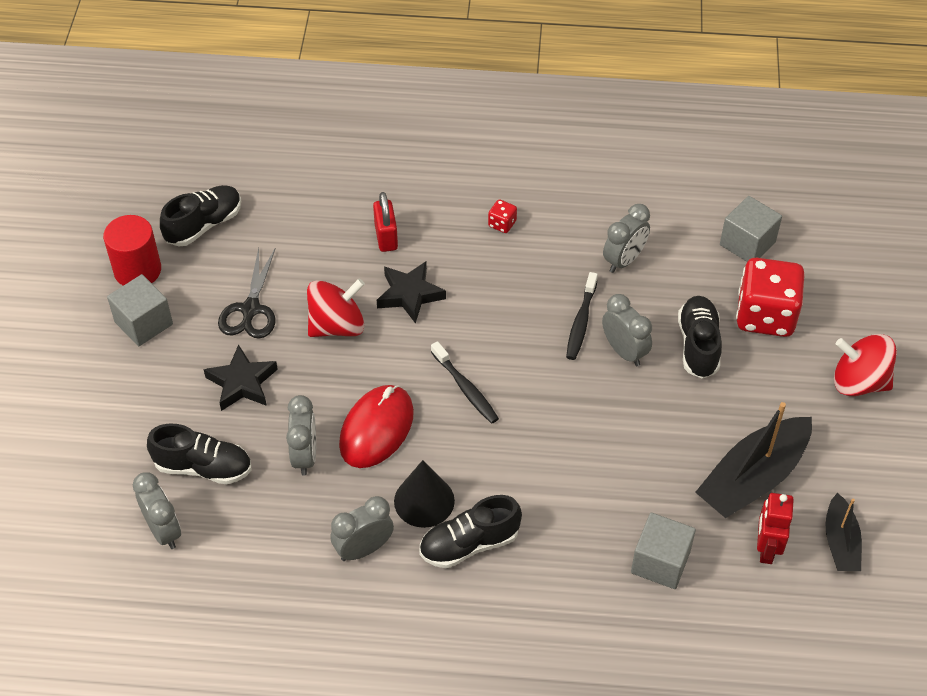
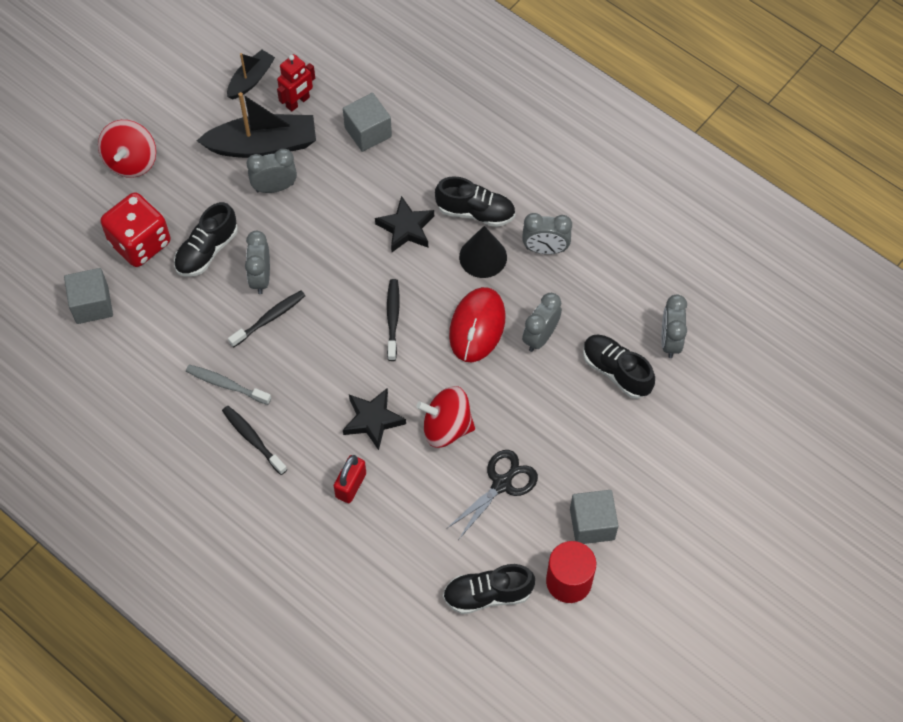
camera: 145 degrees left, 10 degrees up
black star [204,344,278,411] -> black star moved to [375,196,434,252]
red mouse [339,385,414,468] -> red mouse turned 45 degrees counterclockwise [449,287,506,362]
red dice [488,200,517,233] -> black toothbrush [222,406,287,475]
grey clock [603,204,650,273] -> grey clock moved to [247,149,297,193]
red spinning top [834,334,897,396] -> red spinning top turned 45 degrees clockwise [98,120,156,178]
none -> grey toothbrush [186,365,271,405]

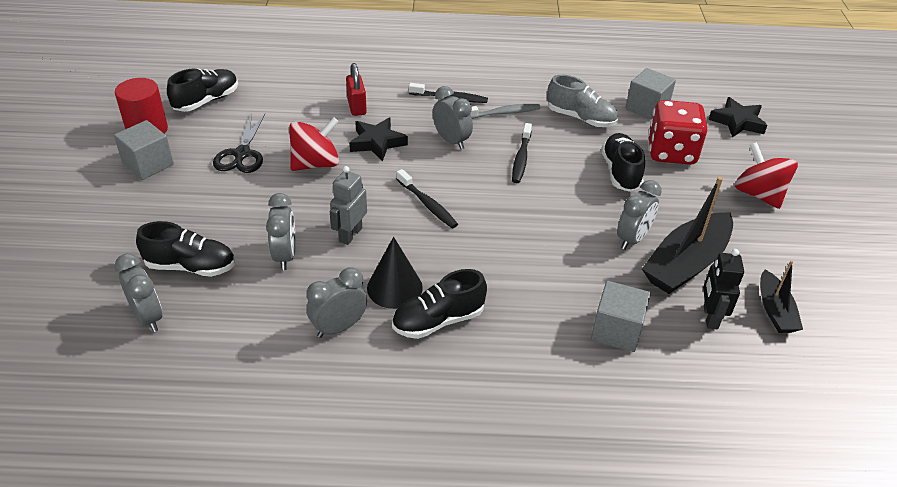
camera: 140 degrees right, 20 degrees down
grey clock [245,231,270,294] -> grey clock moved to [433,86,473,150]
red robot [277,54,315,112] -> black robot [703,249,744,329]
black star [375,196,434,252] -> black star moved to [708,97,767,138]
red mouse [449,287,506,362] -> grey robot [330,166,367,245]
none -> grey shoe [547,75,618,127]

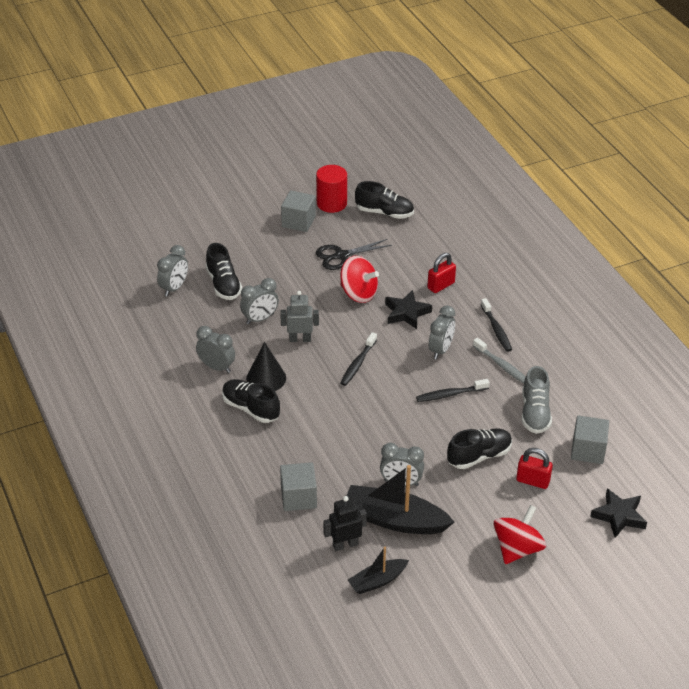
camera: 65 degrees right, 0 degrees up
red dice [648,100,707,165] -> red padlock [516,448,553,489]

